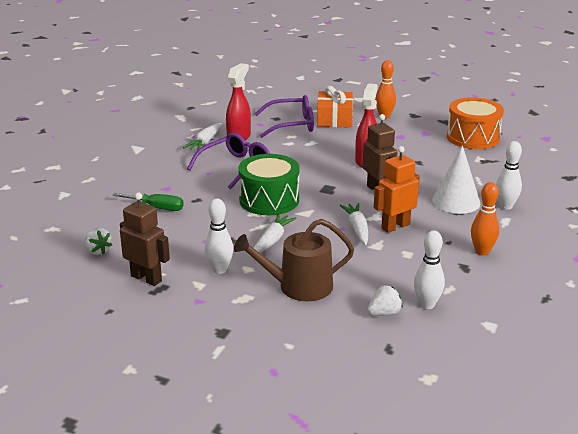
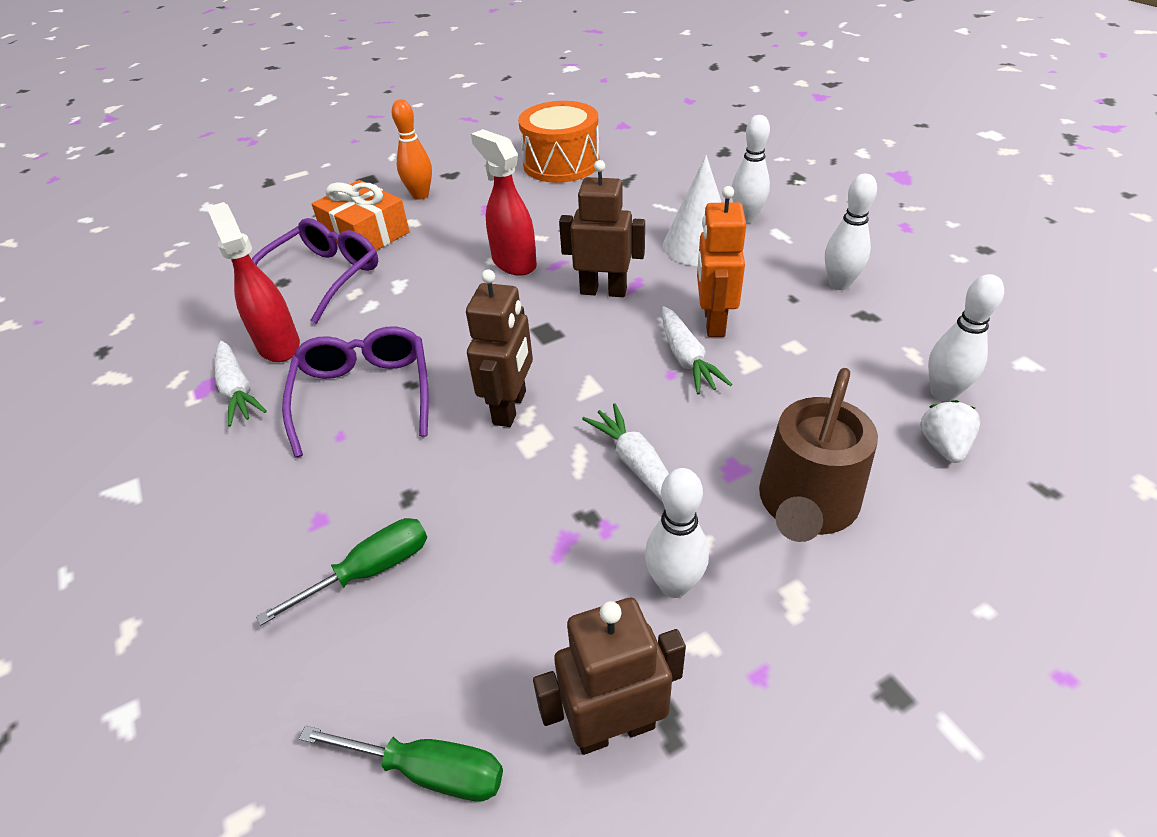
camera: 50 degrees left, 15 degrees up
white strawberry [84,228,112,255] -> green screwdriver [299,726,503,801]
green drum [238,154,300,215] -> brown robot [466,269,533,427]
white carrot [340,203,368,245] -> white carrot turned 135 degrees counterclockwise [662,306,732,394]
orange bowling pin [471,182,499,256] -> white bowling pin [825,174,877,290]

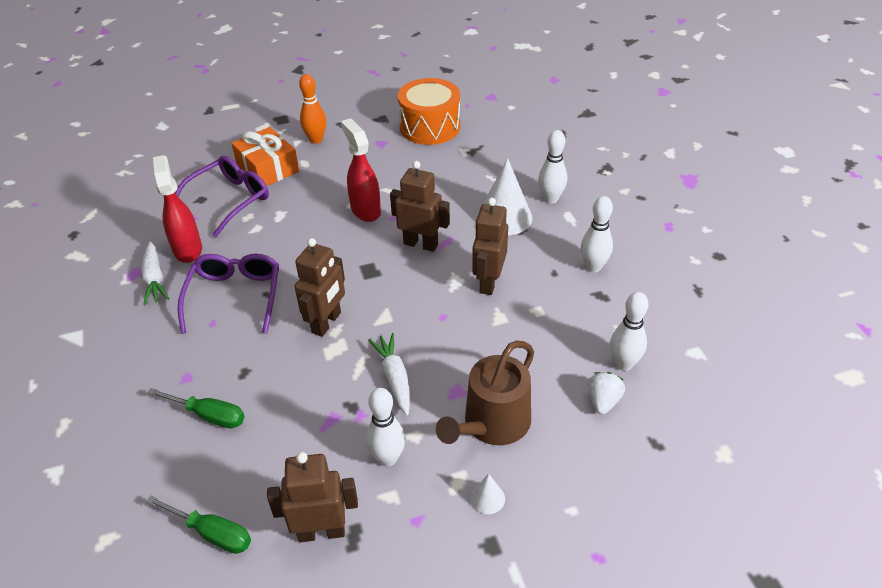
camera: 10 degrees right, 0 degrees up
green screwdriver [256,518,427,626] -> green screwdriver turned 45 degrees clockwise [147,388,245,429]
white carrot [662,306,732,394] -> none
orange robot [697,186,746,337] -> brown robot [472,198,508,295]
none -> white cone [470,474,505,514]

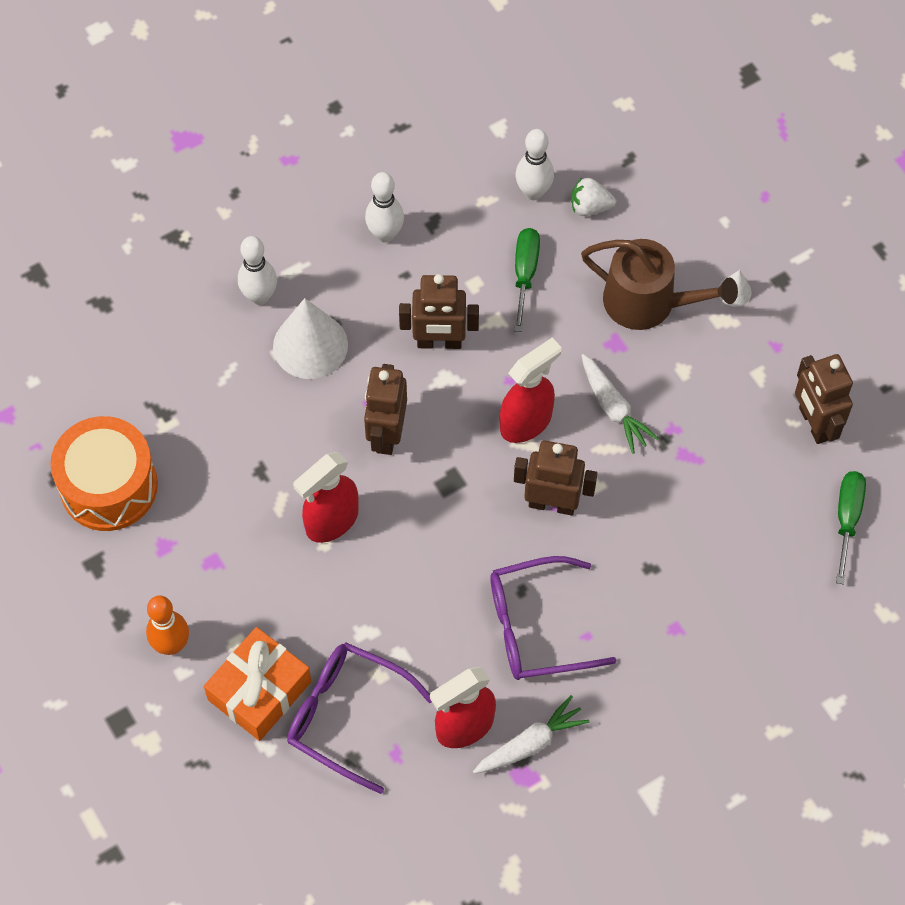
camera: 105 degrees left, 20 degrees up
green screwdriver [147,388,245,429] -> green screwdriver moved to [514,228,540,332]
white bowling pin [366,388,405,467] -> none
white carrot [368,333,410,415] -> white carrot turned 90 degrees counterclockwise [581,354,659,454]
none -> red spray bottle [500,338,562,443]

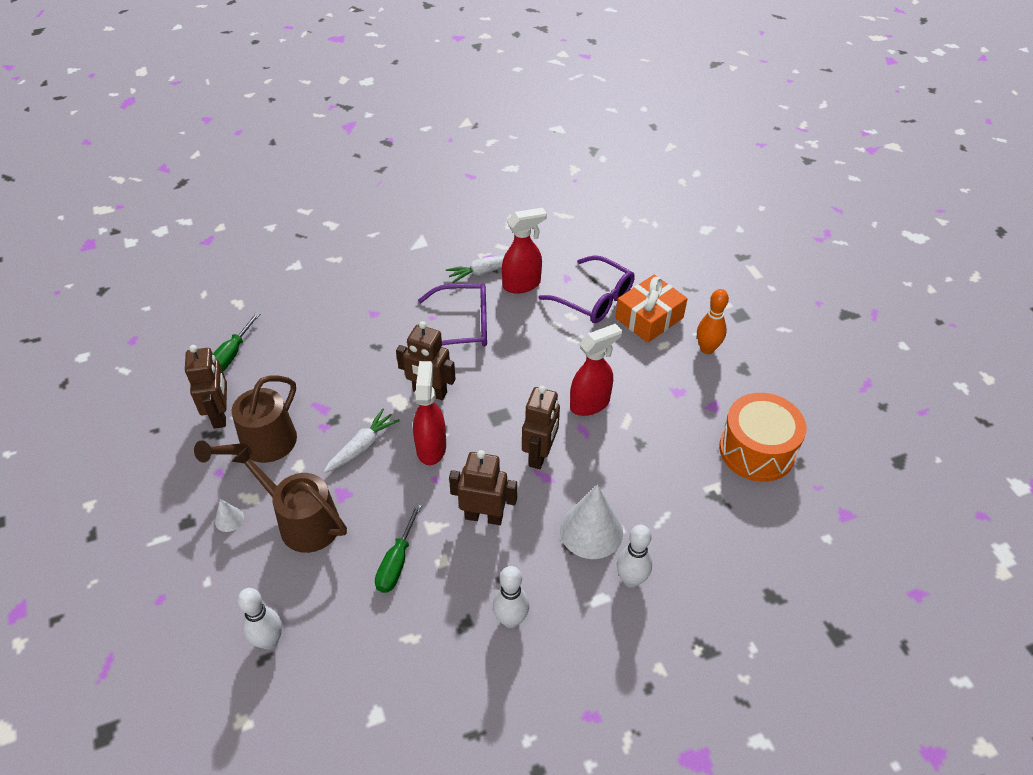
camera: 170 degrees left, 15 degrees down
red spray bottle [500,338,562,443] -> red spray bottle turned 120 degrees clockwise [413,361,446,465]
white bowling pin [515,129,554,200] -> white bowling pin moved to [237,588,282,649]
white strawberry [571,178,616,216] -> none
white carrot [581,354,659,454] -> white carrot turned 60 degrees clockwise [324,409,400,473]
none -> brown watering can [194,376,297,463]

